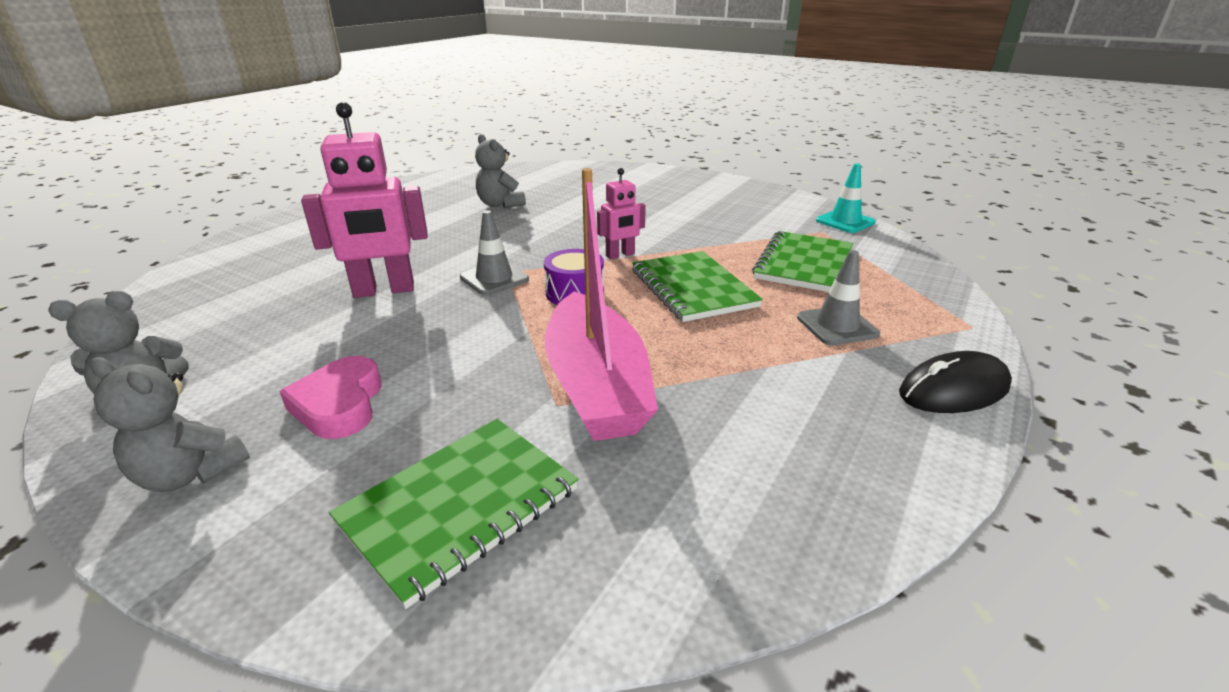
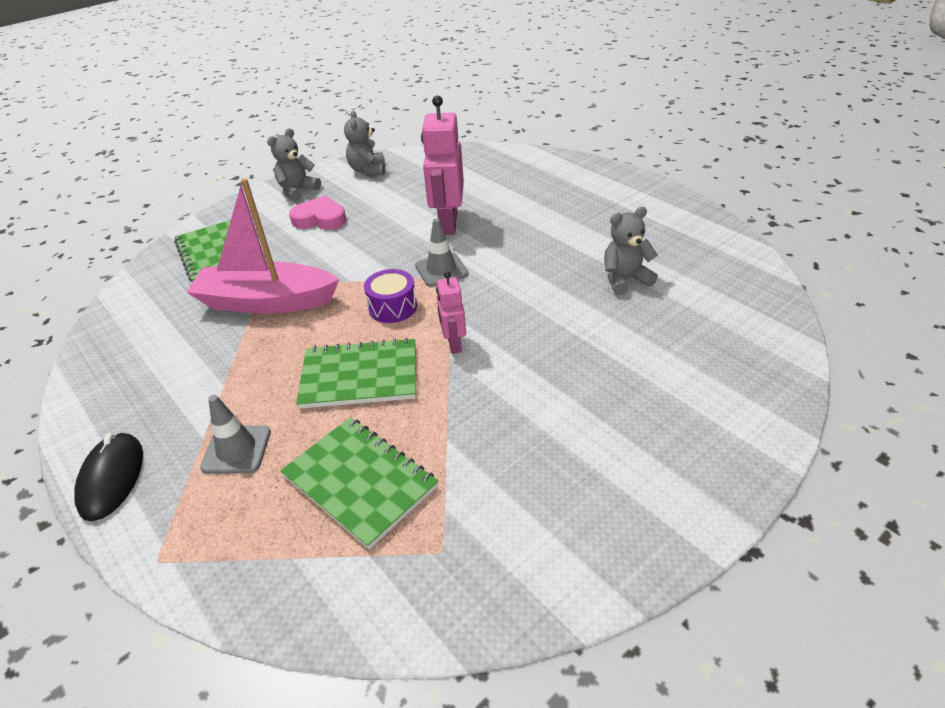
camera: 110 degrees right, 10 degrees up
turquoise traffic cone [816,163,876,233] -> none

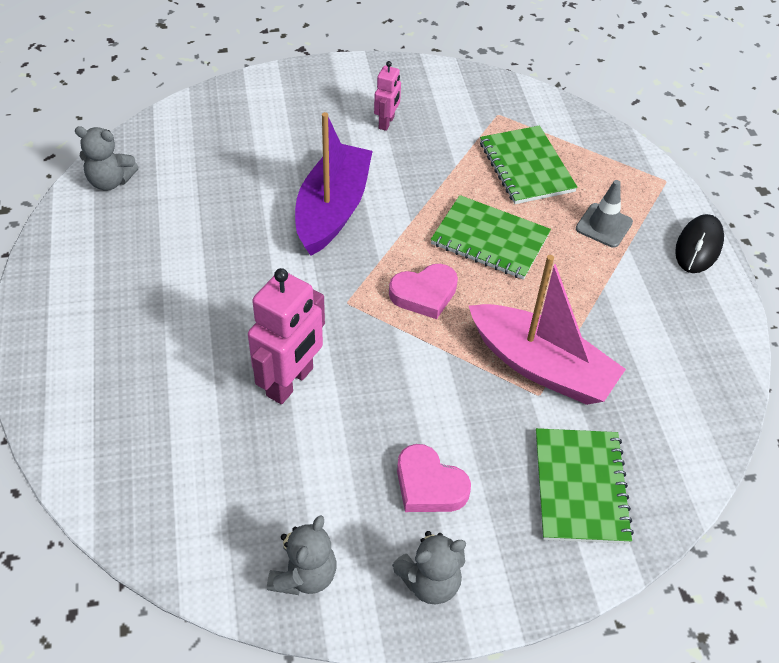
camera: 155 degrees left, 10 degrees up
purple drum [364,269,417,323] -> pink heart [389,264,458,319]
grey traffic cone [415,218,468,287] -> none
pink robot [436,271,466,354] -> pink robot moved to [374,61,401,131]
grey teddy bear [604,207,658,295] -> grey teddy bear moved to [75,126,138,191]
none -> purple boat [295,112,373,256]

